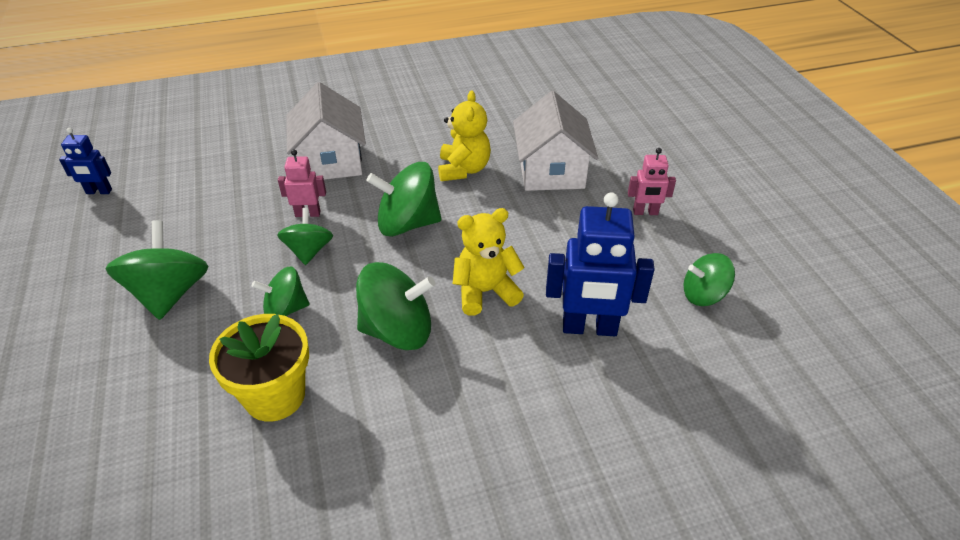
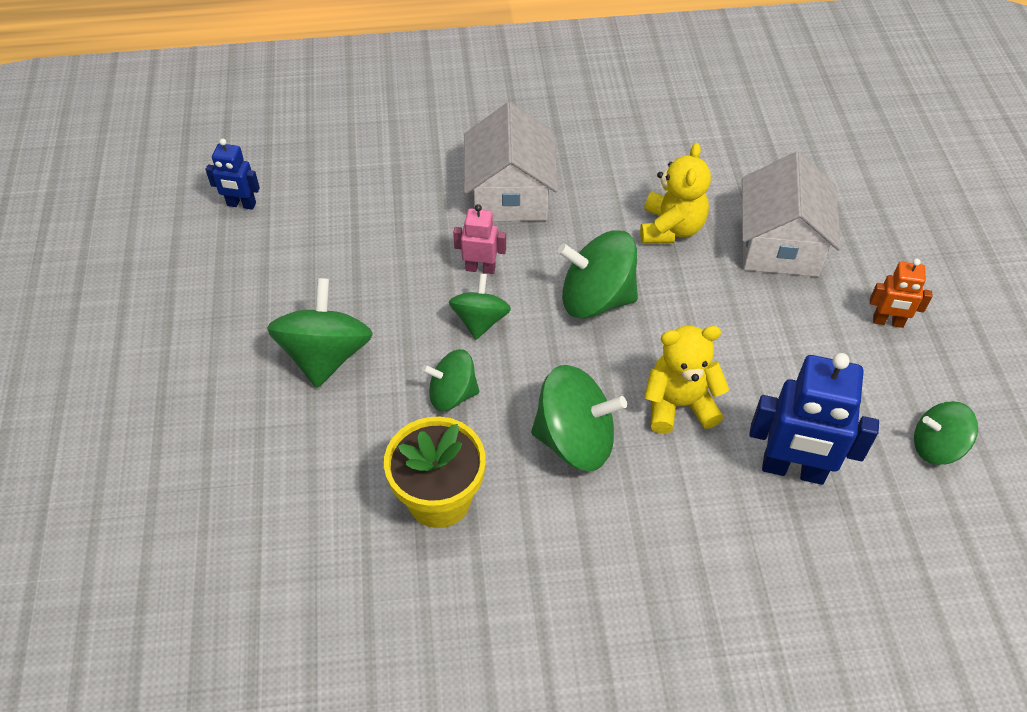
camera: 10 degrees right, 10 degrees up
pink robot [628,148,676,215] -> orange robot [870,259,932,328]

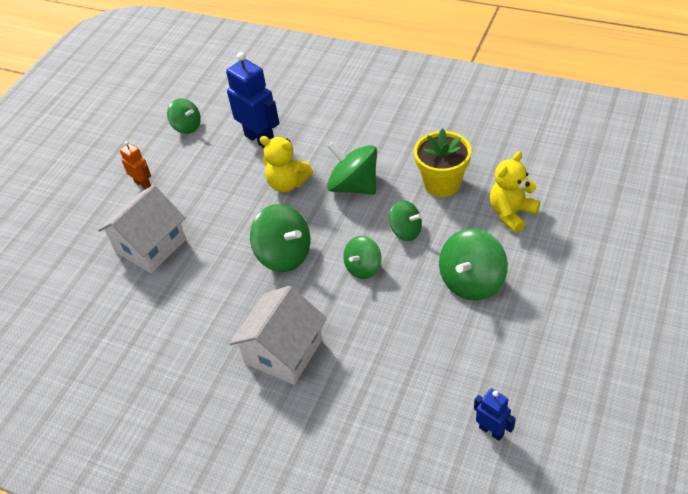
camera: 145 degrees left, 5 degrees down
pink robot [453,204,506,274] -> none
yellow teddy bear [640,143,711,244] -> yellow teddy bear moved to [490,151,540,233]

